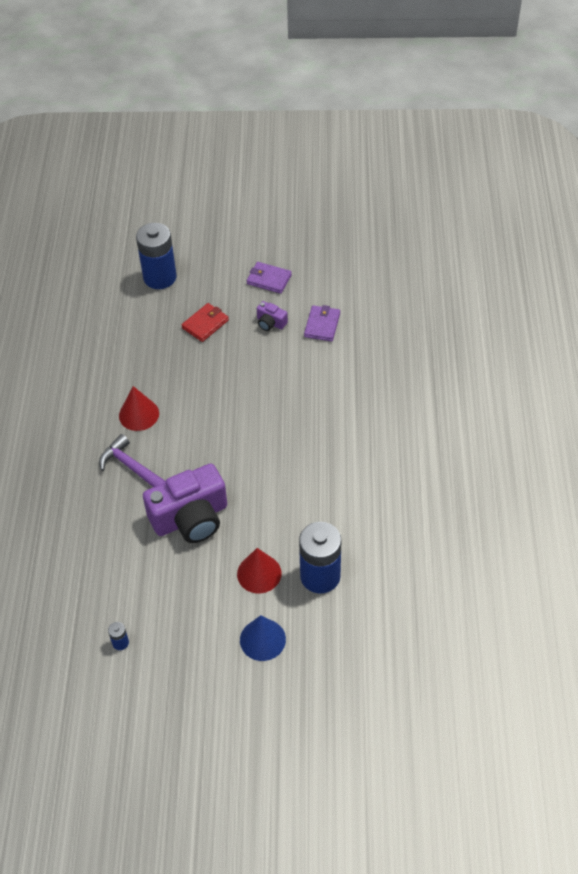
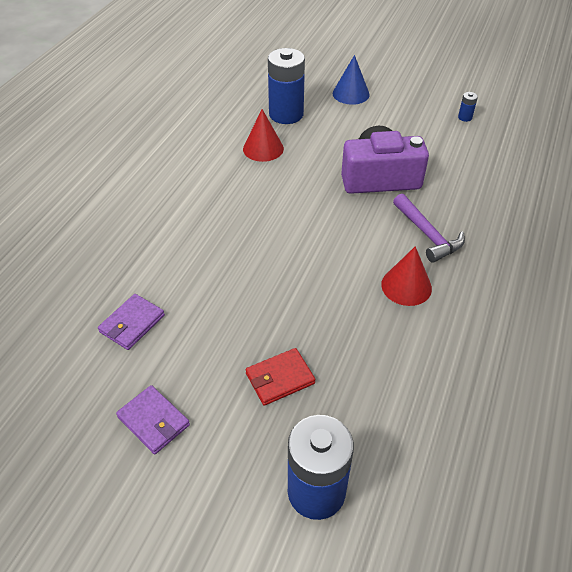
camera: 160 degrees left, 5 degrees down
red cone [237,548,281,593] -> red cone moved to [243,109,284,162]
purple camera [257,301,288,331] -> none

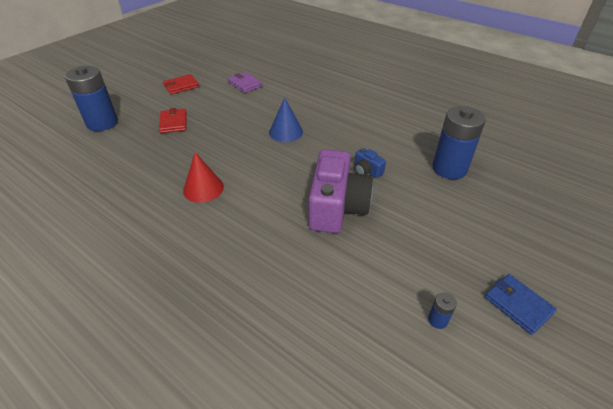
camera: 105 degrees right, 5 degrees down
purple wallet [116,385,190,454] -> red wallet [163,74,199,94]
red cone [243,109,284,162] -> none
blue cone [333,55,370,105] -> blue cone moved to [269,97,303,142]
purple hammer [393,194,465,263] -> none
none -> blue camera [354,148,386,178]
none -> blue wallet [485,274,557,335]

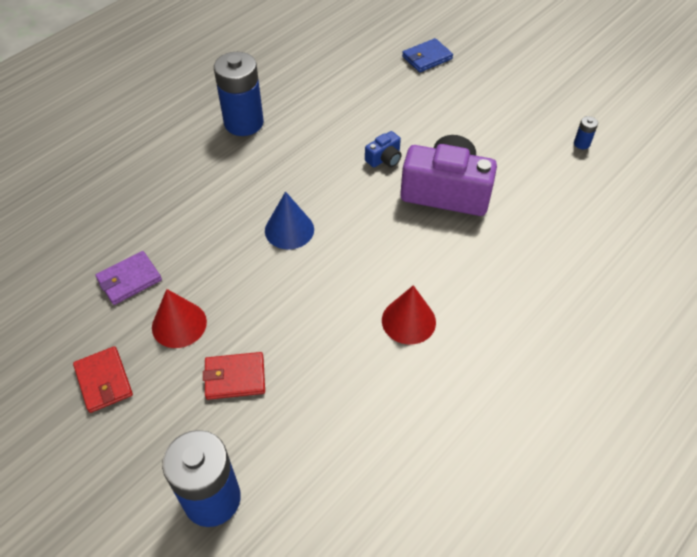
camera: 85 degrees left, 10 degrees up
blue battery [432,106,486,179] -> blue battery moved to [214,52,264,136]
blue wallet [485,274,557,335] -> blue wallet moved to [402,38,453,72]
none -> red cone [152,289,207,348]

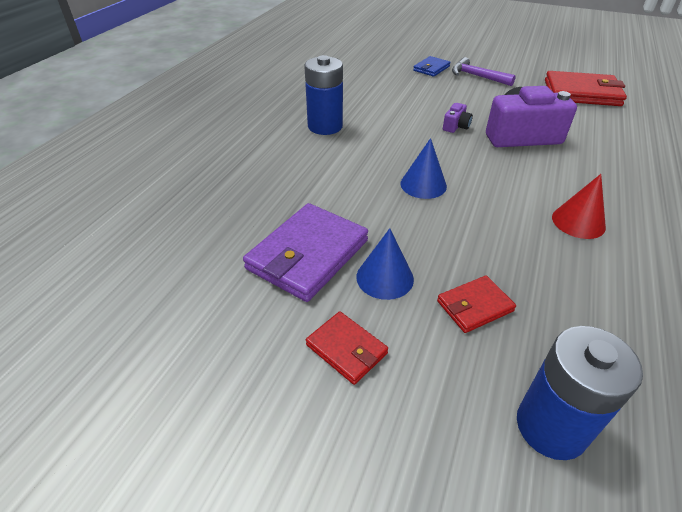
camera: 20 degrees left, 10 degrees down
purple wallet [95,251,162,305] -> purple wallet [243,203,368,302], size x1.88
red cone [152,289,207,348] -> blue cone [356,228,414,300]
blue camera [365,131,402,168] -> purple camera [443,103,473,133]
blue battery [574,116,598,149] -> red wallet [545,71,627,106]
none -> purple hammer [452,57,516,86]

